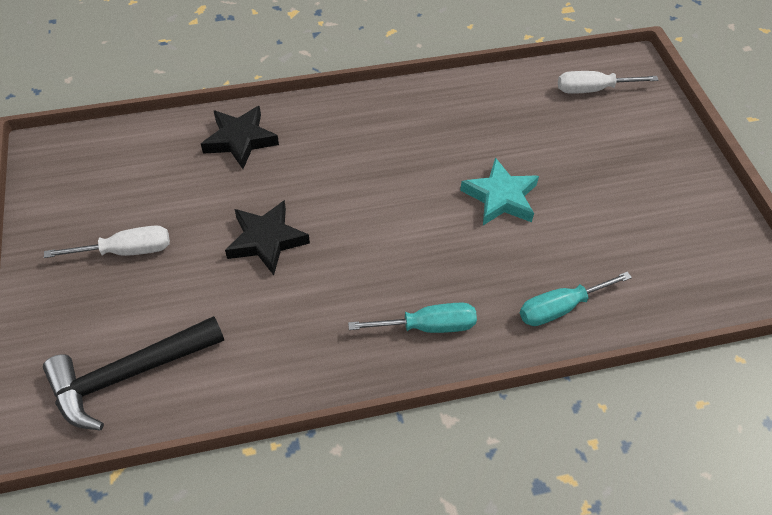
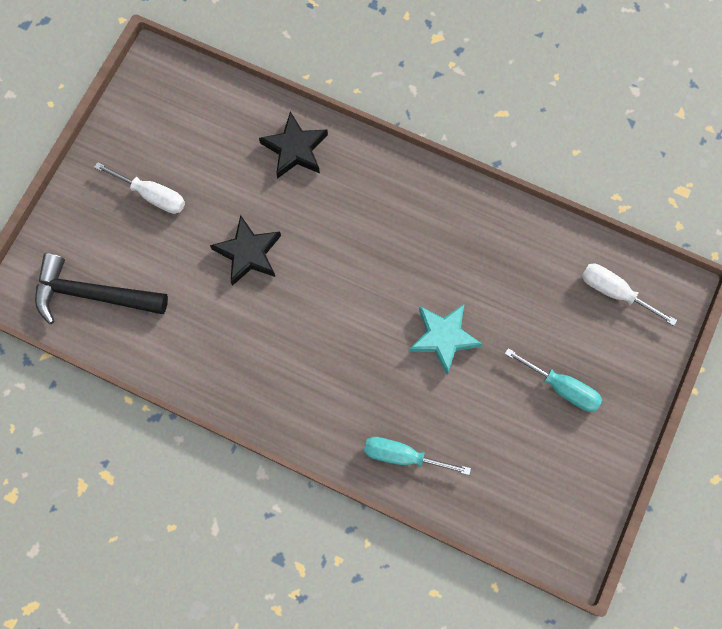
camera: 40 degrees right, 20 degrees up
turquoise screwdriver [348,303,477,333] -> turquoise screwdriver moved to [505,348,602,412]

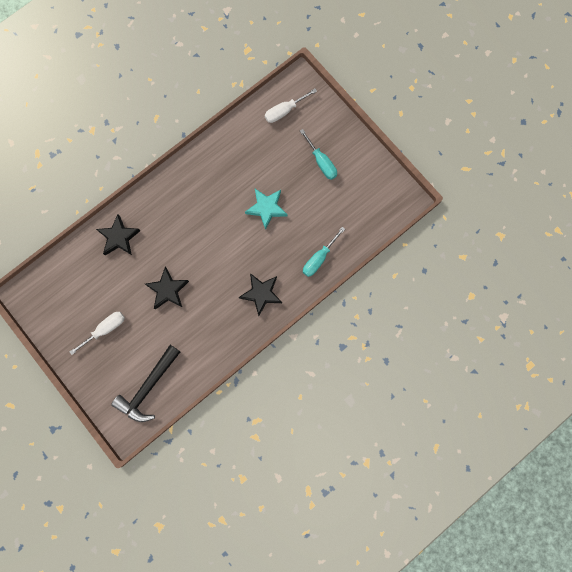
camera: 65 degrees left, 5 degrees up
turquoise screwdriver [505,348,602,412] -> turquoise screwdriver turned 90 degrees clockwise [300,129,337,180]
none -> black star [239,273,282,316]

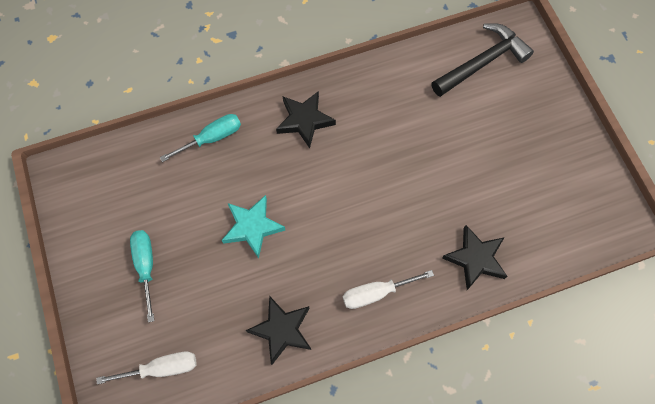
camera: 160 degrees left, 10 degrees down
white screwdriver [70,312,125,355] -> white screwdriver moved to [343,270,434,309]
black star [145,267,189,310] -> black star moved to [246,296,311,365]

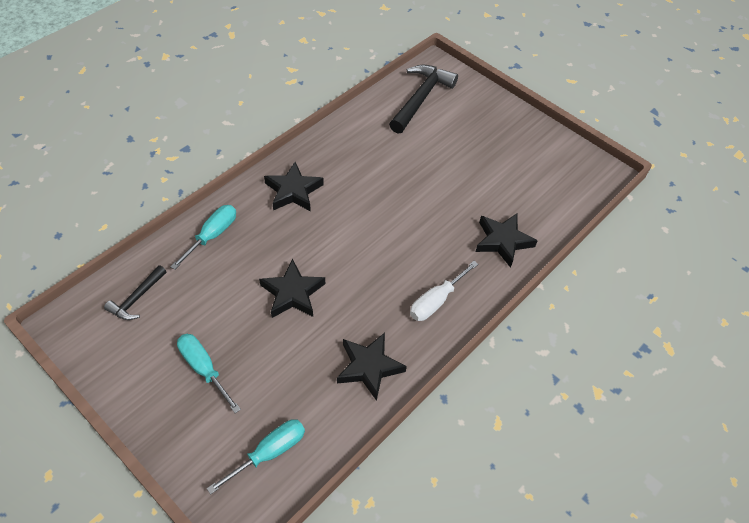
camera: 30 degrees left, 15 degrees down
white screwdriver [96,351,196,384] -> turquoise screwdriver [207,419,305,495]
turquoise star [221,195,285,258] -> black star [259,259,325,318]
none -> black hammer [104,265,167,320]

